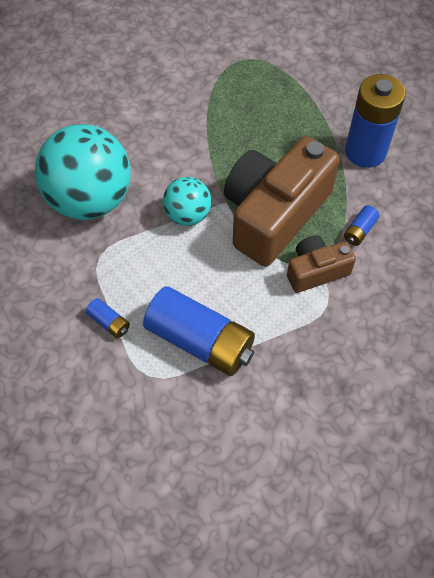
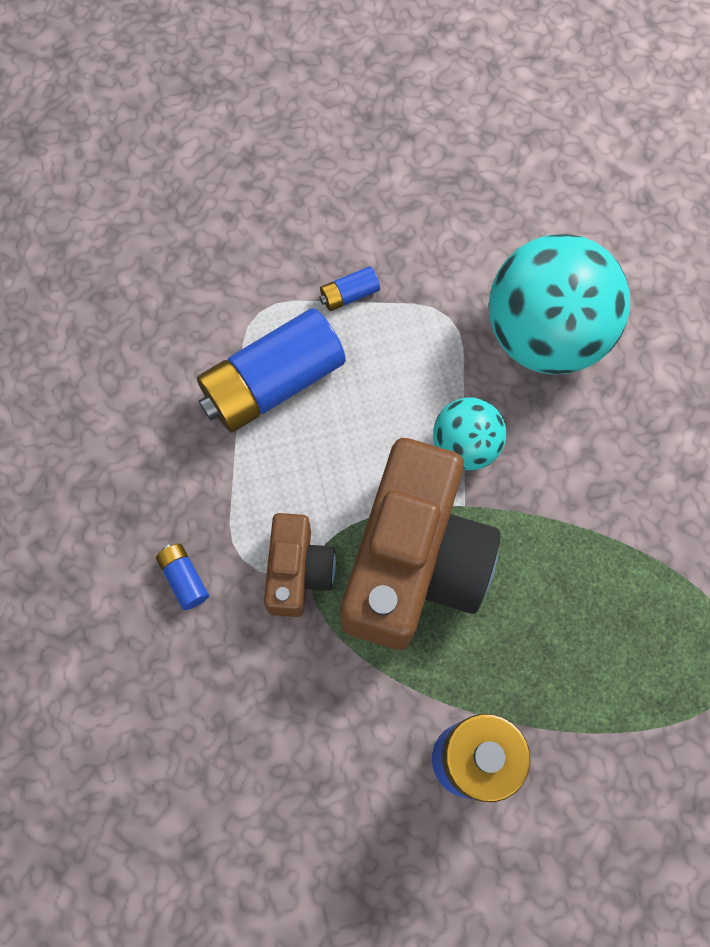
camera: 115 degrees right, 10 degrees up
brown camera [224,136,340,267] -> brown camera turned 45 degrees clockwise [340,438,501,650]
blue battery [344,205,379,246] -> blue battery moved to [156,544,209,610]

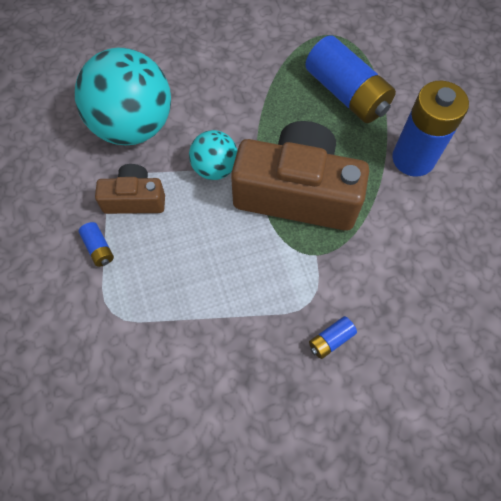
camera: 95 degrees left, 5 degrees down
blue battery [197,308,346,433] -> blue battery moved to [305,35,396,123]
brown camera [264,513,336,617] -> brown camera moved to [95,164,165,214]

